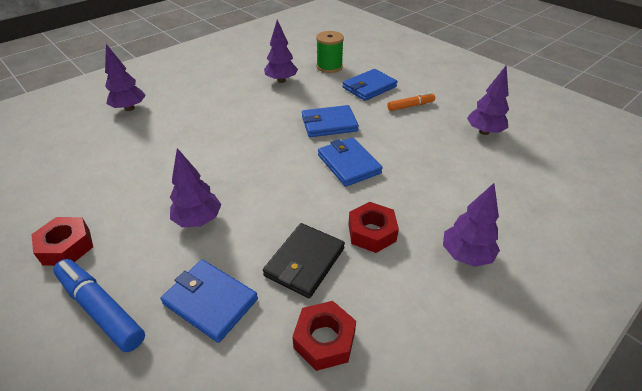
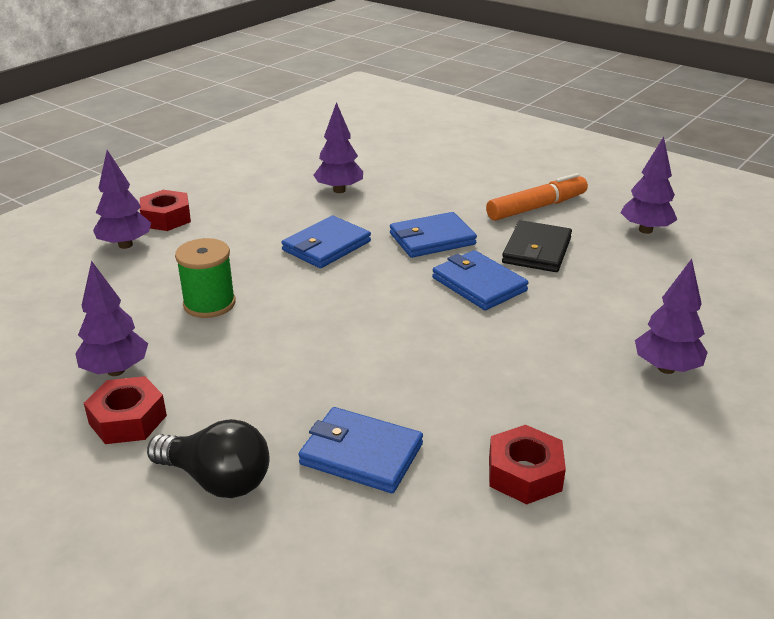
camera: 10 degrees left, 10 degrees down
blue marker [54,259,145,352] -> black light bulb [147,419,270,498]
purple tree [170,148,221,227] -> purple tree moved to [75,260,148,376]
black wallet [263,223,345,298] -> black wallet moved to [502,220,572,272]
green spool [316,31,344,73] -> green spool moved to [175,238,236,318]
blue wallet [343,69,398,101] -> blue wallet moved to [282,216,371,268]
red nut [349,202,399,253] -> red nut moved to [140,190,191,231]
orange marker [387,92,435,111] -> orange marker [486,173,588,221], size x1.61

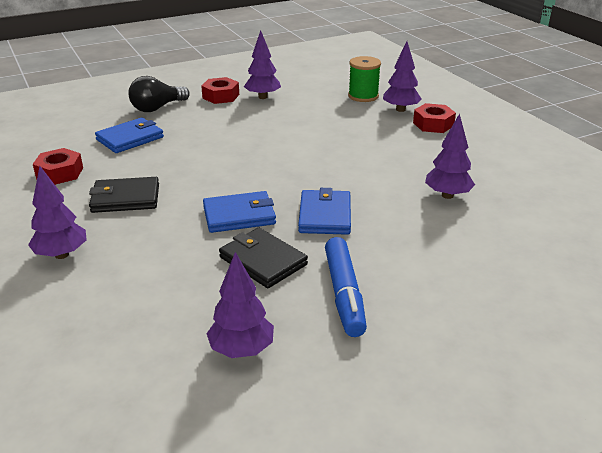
camera: 115 degrees right, 0 degrees up
green spool [175,238,236,318] -> green spool moved to [348,56,381,102]
blue wallet [282,216,371,268] -> none
orange marker [486,173,588,221] -> blue marker [325,237,367,337]
none -> black wallet [89,177,159,213]

